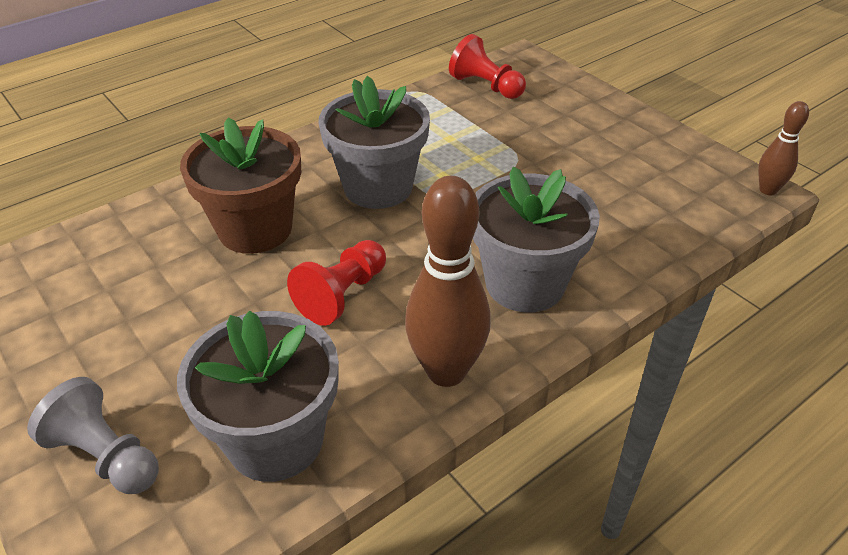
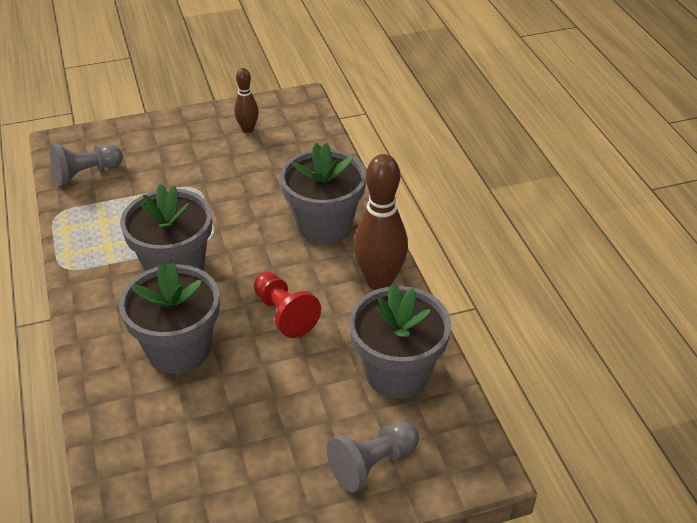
camera: 70 degrees left, 0 degrees up
brown flower pot [180,118,301,254] -> grey flower pot [119,262,220,374]
red pawn [449,34,526,99] -> grey pawn [50,144,123,186]
brown bowling pin [758,101,809,195] -> brown bowling pin moved to [234,68,259,133]

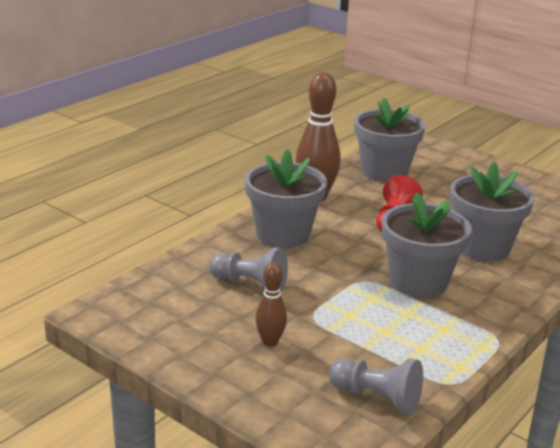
camera: 125 degrees left, 15 degrees down
brown bowling pin [234,68,259,133] -> brown bowling pin moved to [255,262,287,347]
grey pawn [327,421,419,492] -> grey pawn moved to [209,247,288,292]

